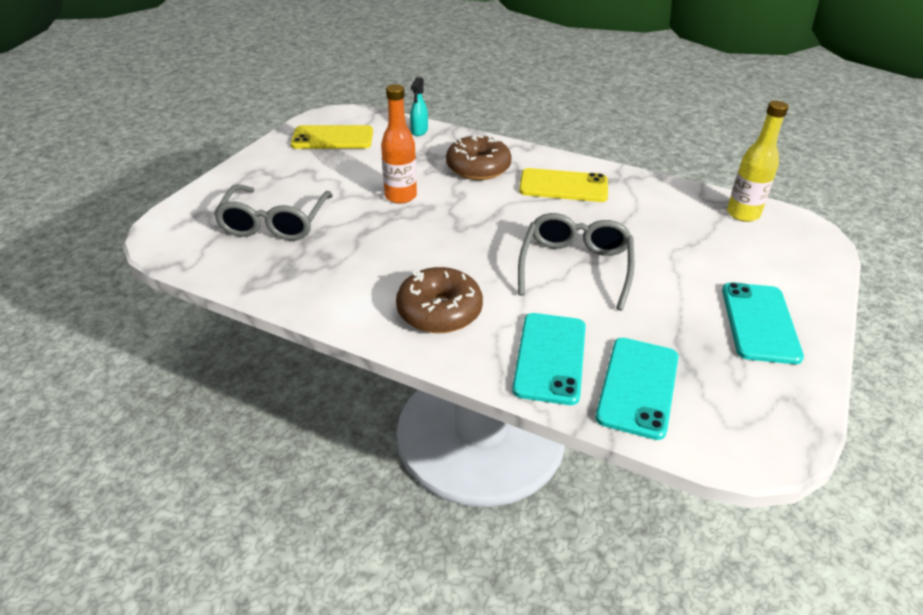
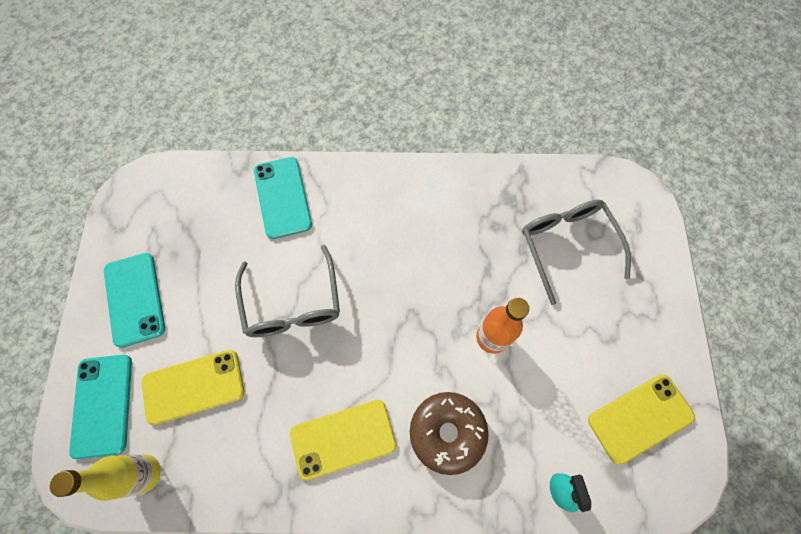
camera: 155 degrees right, 30 degrees up
brown donut [396,267,483,333] -> none
turquoise phone [595,338,678,440] -> turquoise phone moved to [69,355,132,459]
none -> yellow phone [141,350,244,425]

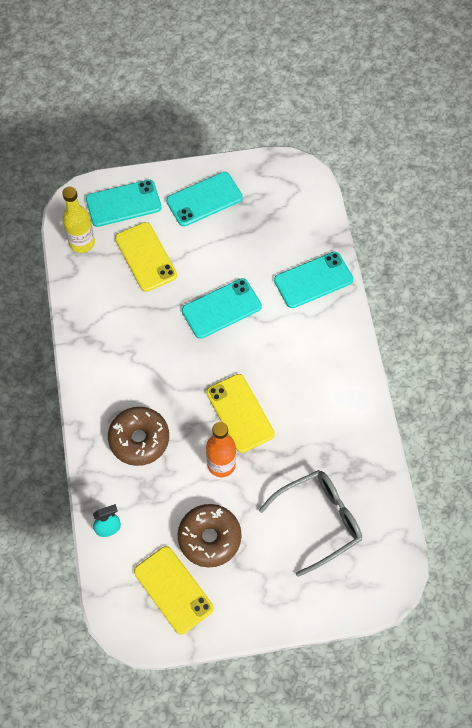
camera: 80 degrees right, 5 degrees down
grey glasses [235,245,340,337] -> turquoise phone [182,278,262,339]
yellow phone [290,400,396,481] -> yellow phone moved to [206,374,275,453]
none -> brown donut [178,504,242,568]

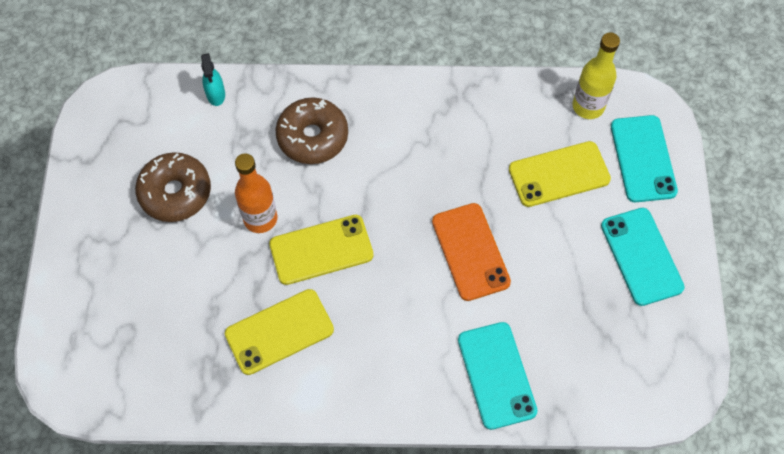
camera: 100 degrees right, 0 degrees up
yellow phone [134,546,214,635] -> yellow phone moved to [225,289,334,375]
turquoise phone [182,278,262,339] -> orange phone [432,203,511,301]
grey glasses [259,470,362,577] -> none

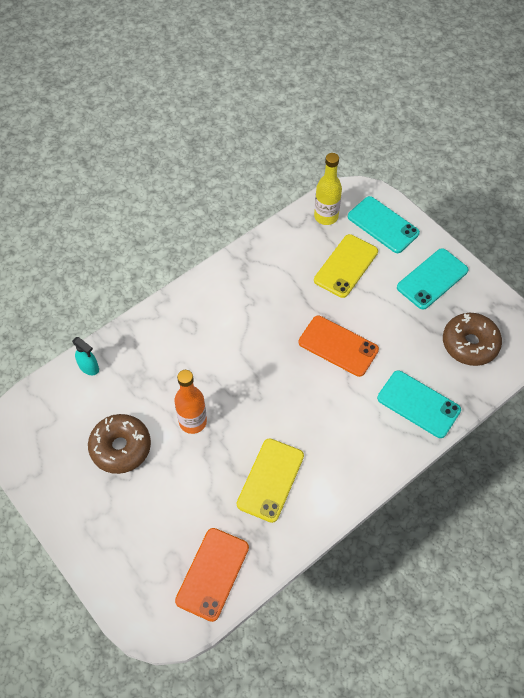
camera: 40 degrees left, 5 degrees down
yellow phone [269,215,374,285] -> none
brown donut [276,97,348,164] -> brown donut moved to [443,313,502,366]
turquoise phone [601,208,685,306] -> turquoise phone turned 75 degrees counterclockwise [397,248,468,310]
none -> orange phone [175,528,249,622]

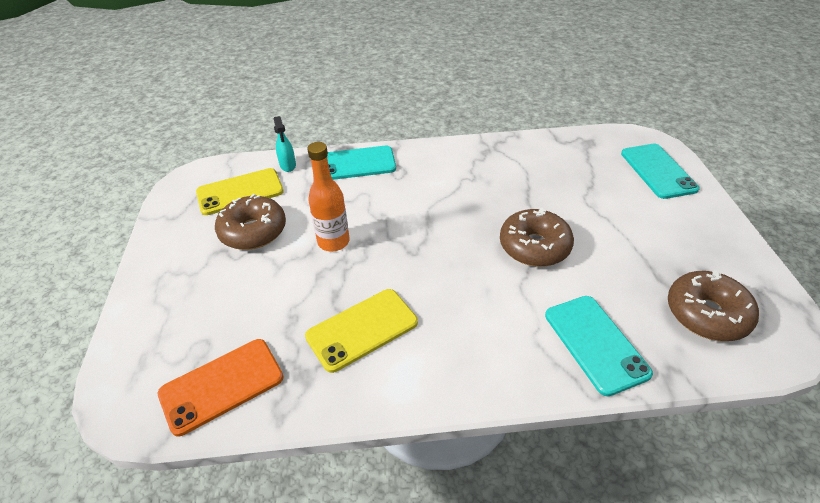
camera: 35 degrees right, 15 degrees down
orange phone [299,316,379,377] -> brown donut [500,208,574,267]
yellow bottle [314,153,342,225] -> none
yellow phone [314,234,378,298] -> yellow phone moved to [196,168,284,215]
turquoise phone [397,248,468,310] -> turquoise phone moved to [327,146,396,180]

